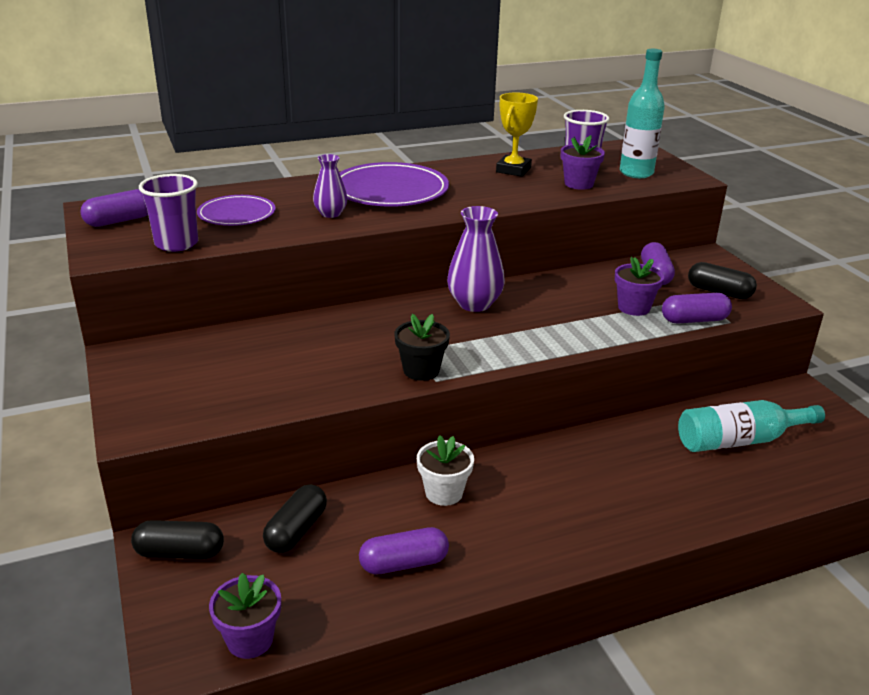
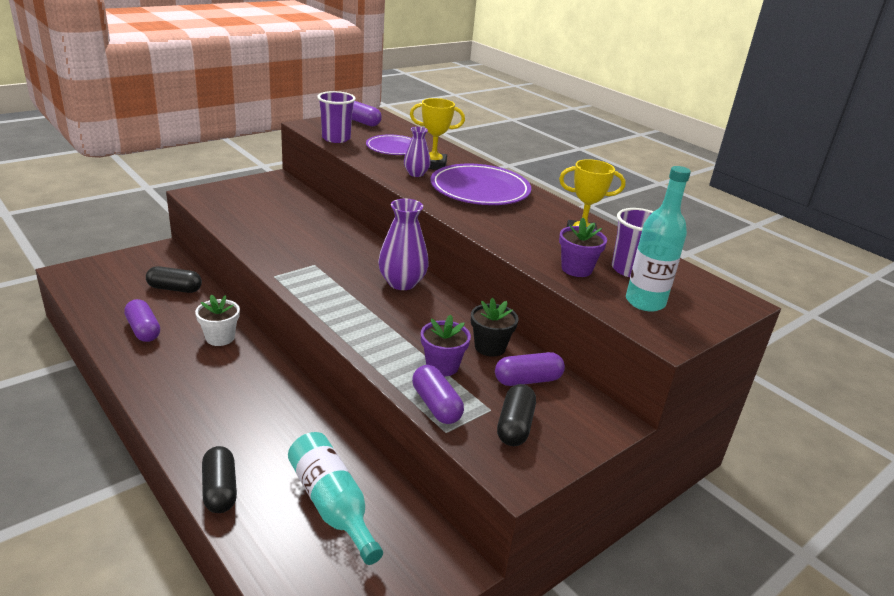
camera: 70 degrees right, 0 degrees up
black capsule [131,520,224,559] -> black capsule moved to [202,446,237,513]
purple flower pot [209,573,281,659] -> none
black flower pot [394,314,450,381] -> black flower pot moved to [471,298,518,357]
none -> yellow trophy [410,98,465,170]

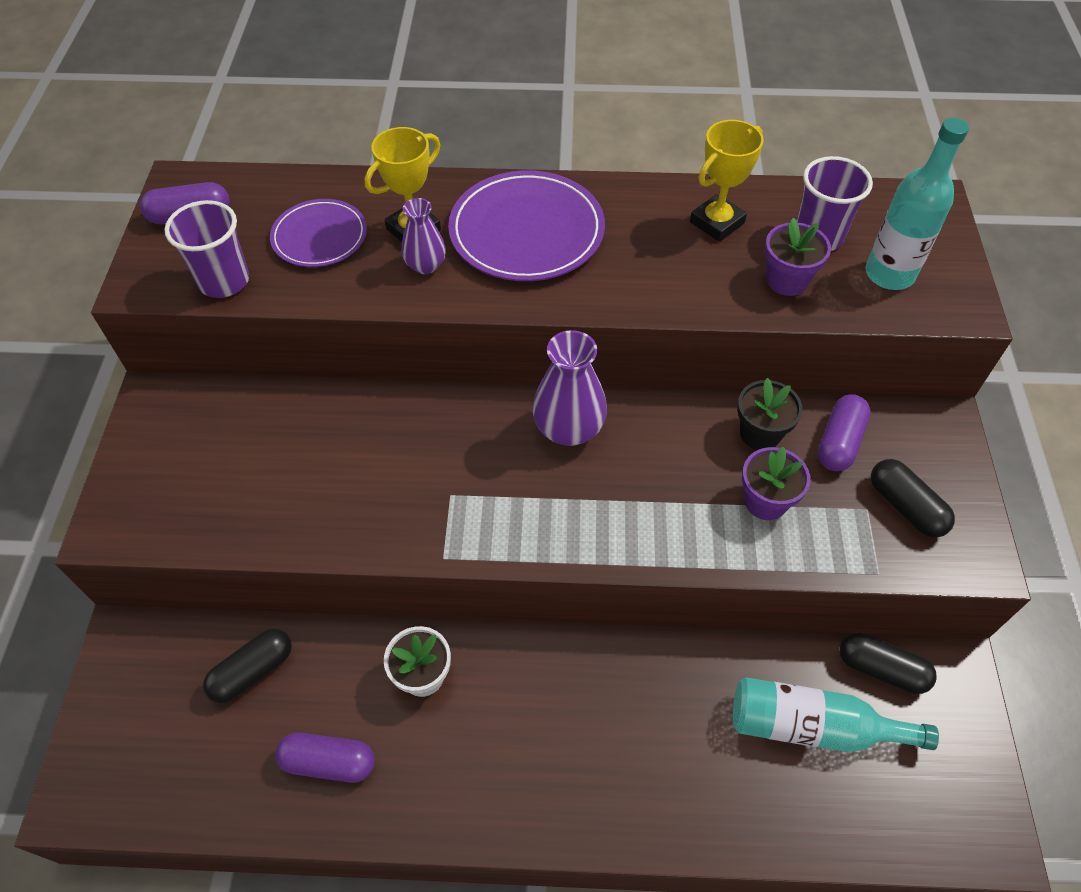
camera: 45 degrees left, 25 degrees up
black capsule [202,446,237,513] -> black capsule moved to [839,632,937,694]
purple capsule [412,365,464,424] -> none

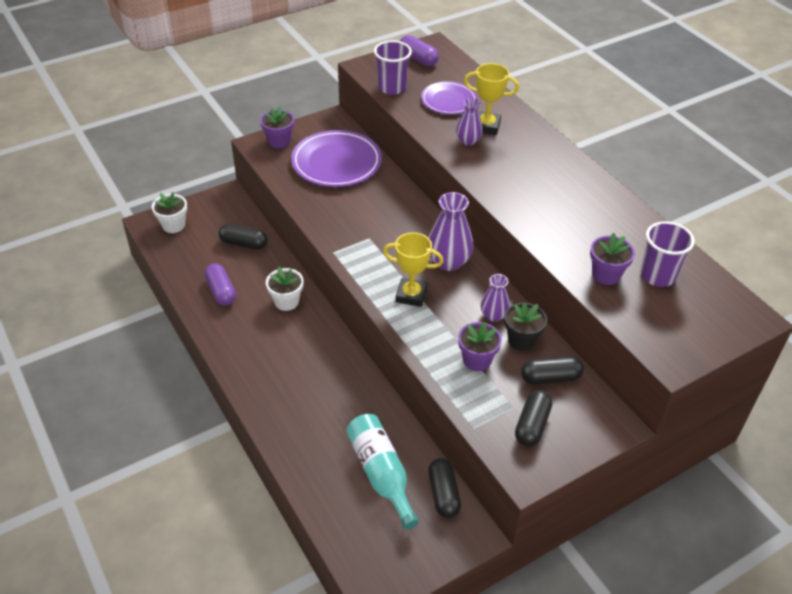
camera: 55 degrees right, 10 degrees down
purple plate [448,170,605,281] -> purple plate moved to [291,130,382,187]
yellow trophy [690,120,764,242] -> yellow trophy moved to [383,232,444,307]
purple capsule [818,394,871,471] -> black capsule [521,356,584,385]
turquoise bottle [865,118,969,290] -> none
none -> white flower pot [152,192,187,233]
none -> purple flower pot [260,106,294,148]
none -> purple vase [481,274,510,322]

